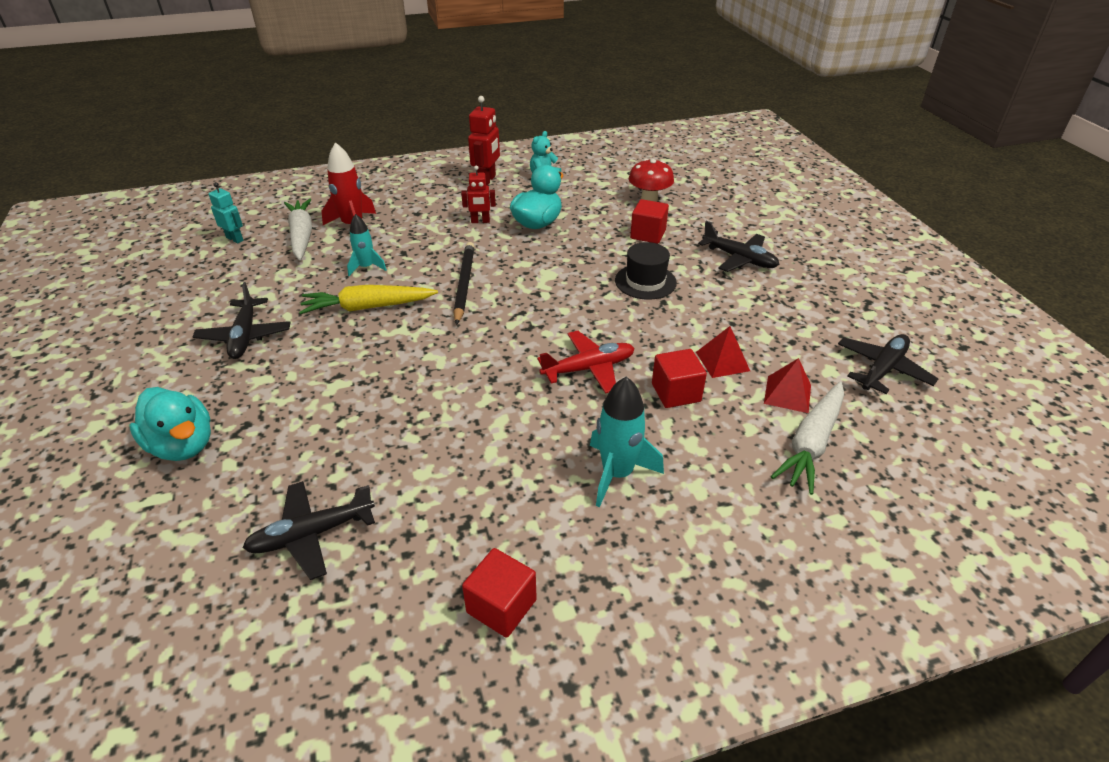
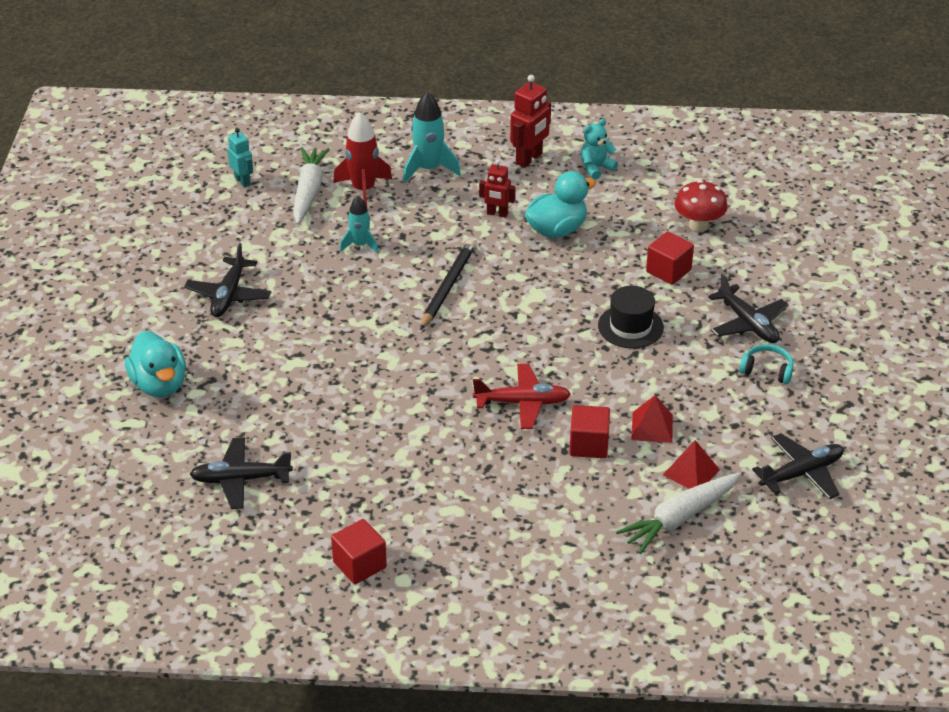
camera: 20 degrees right, 0 degrees up
yellow carrot [299,285,438,314] -> none
turquoise rocket [590,377,664,507] -> turquoise rocket moved to [403,91,461,183]
none -> turquoise headphones [739,344,793,384]

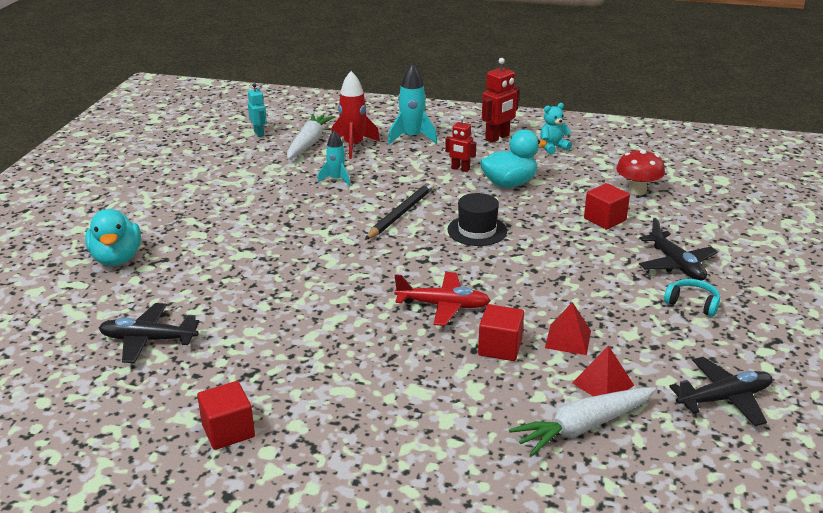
camera: 10 degrees right, 10 degrees down
black plane [184,243,272,317] -> none
black hat [598,286,664,348] -> black hat moved to [447,193,507,246]

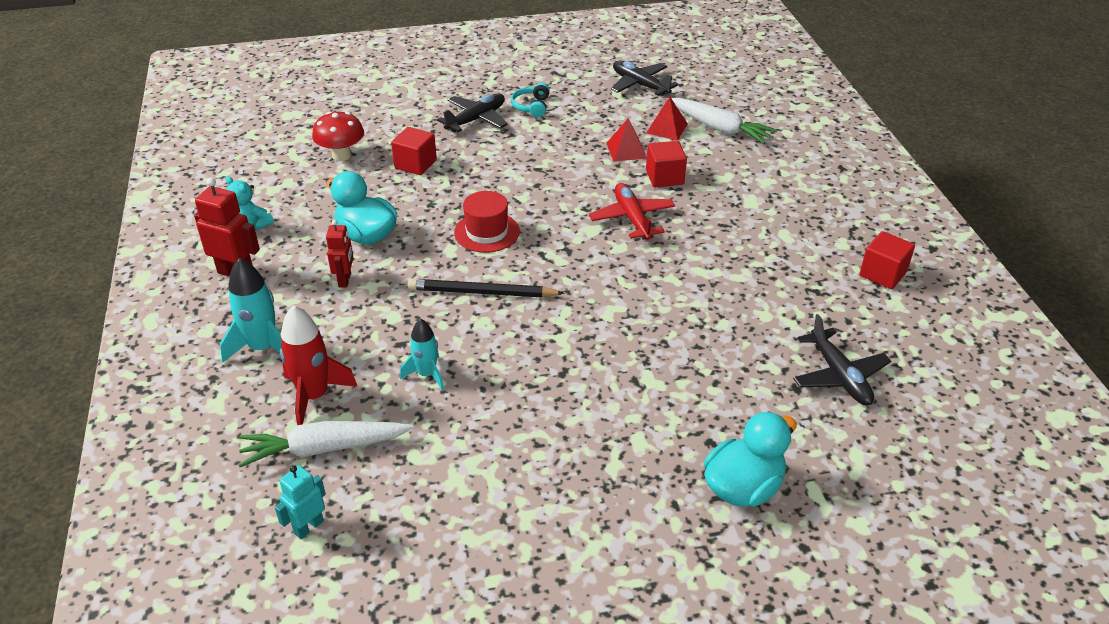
camera: 115 degrees left, 10 degrees up
black hat [447,193,507,246] -> red hat [454,191,520,253]

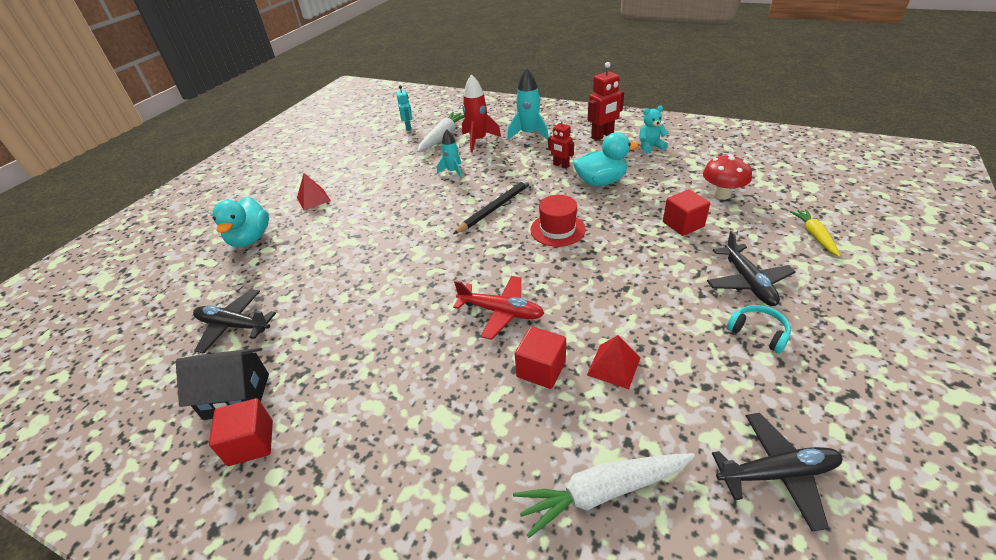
camera: 130 degrees right, 0 degrees up
red pyramid [646,97,688,140] -> red pyramid moved to [297,173,331,210]
none -> black house [176,348,269,420]
none -> yellow carrot [790,209,840,256]

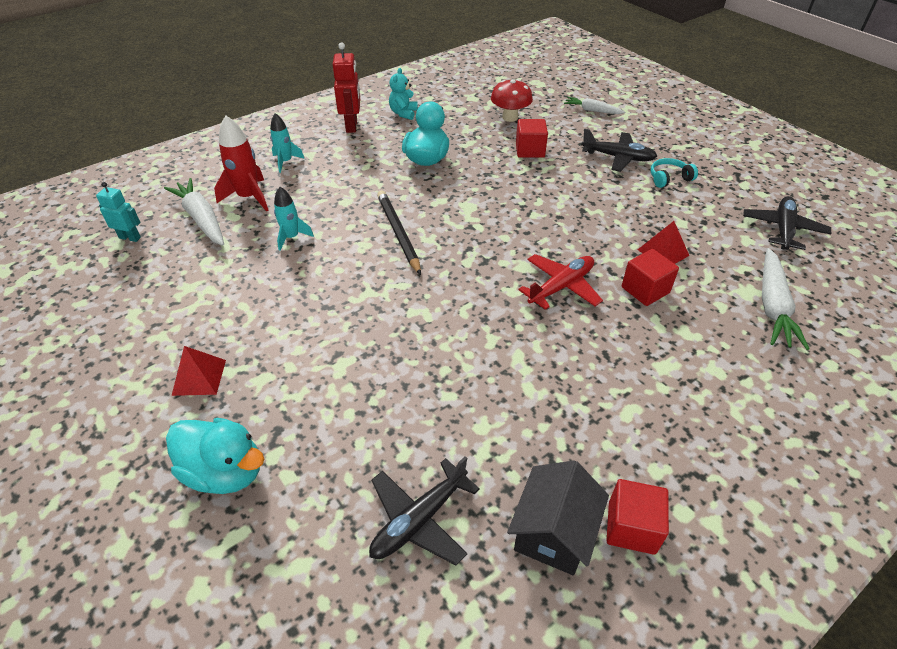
camera: 65 degrees left, 5 degrees up
turquoise rocket [507,68,549,140] -> turquoise rocket [270,113,305,173], size x0.64
red hat [530,195,586,247] -> none
red robot [548,118,574,169] -> none
yellow carrot [790,209,840,256] -> white carrot [564,97,625,114]

